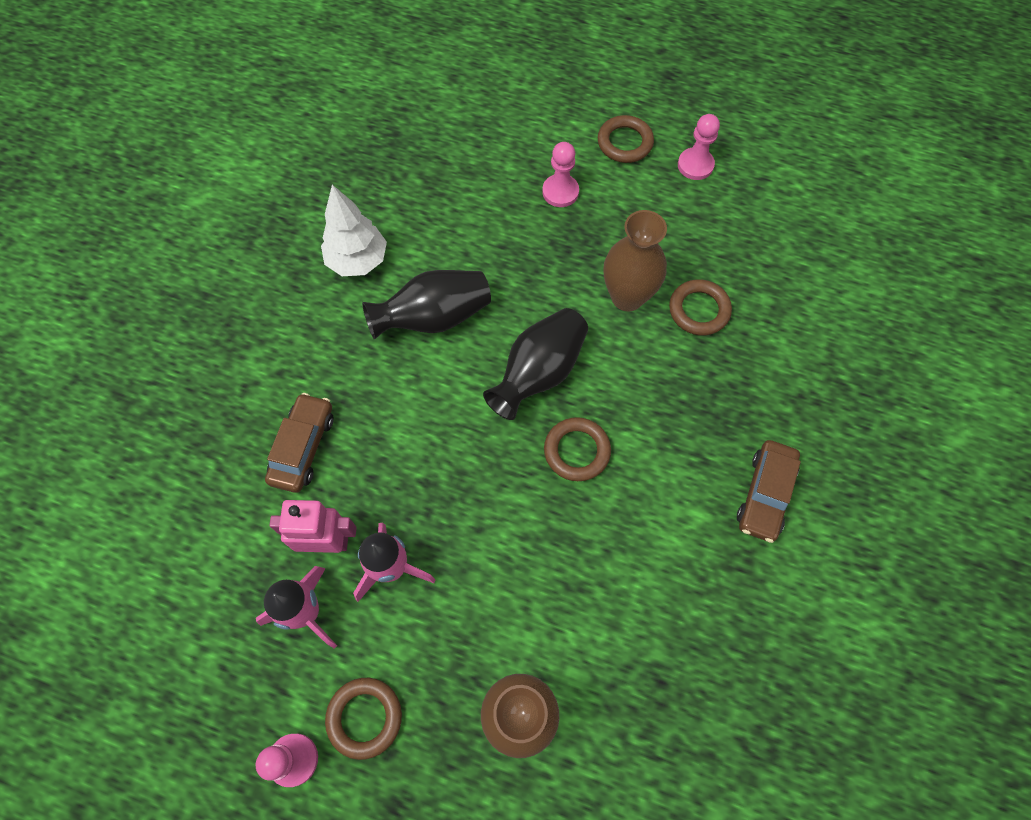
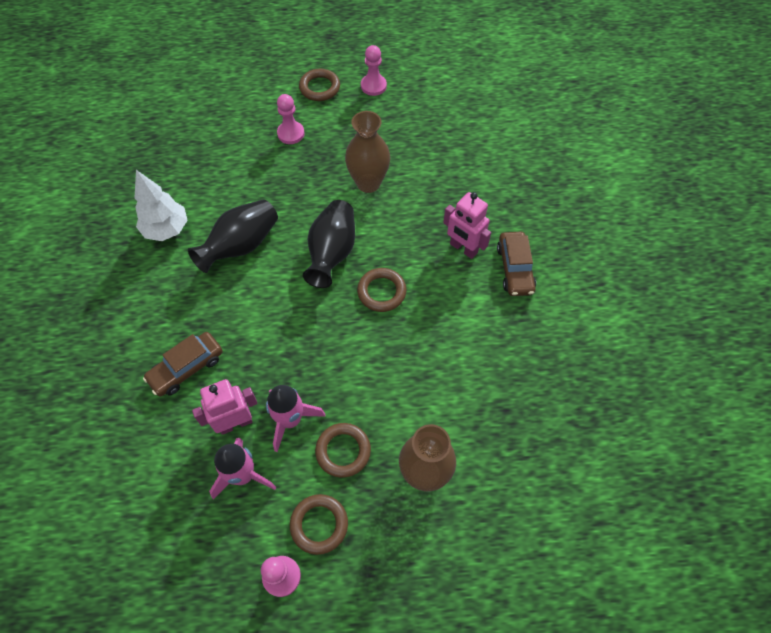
camera: 25 degrees left, 5 degrees down
brown car [265,393,333,493] -> brown car turned 120 degrees counterclockwise [143,332,223,396]
brown ring [669,279,732,336] -> brown ring moved to [315,423,371,478]
none -> pink robot [443,192,491,259]

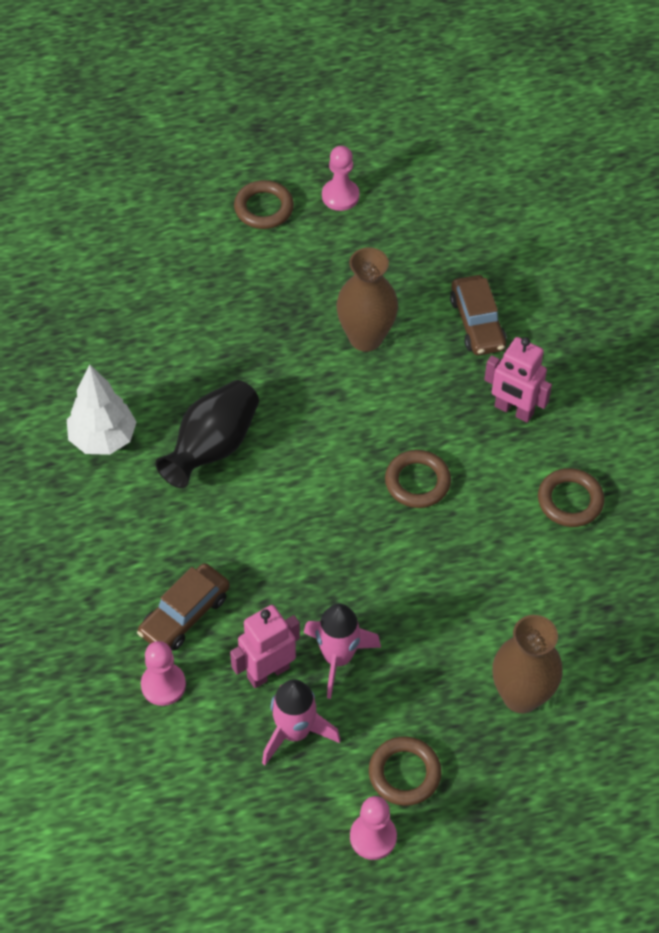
camera: 10 degrees left, 5 degrees down
pink pawn [277,94,305,144] -> pink pawn moved to [141,641,186,706]
black vase [303,200,355,288] -> none
brown ring [315,423,371,478] -> brown ring moved to [538,468,604,527]
brown car [497,232,536,296] -> brown car moved to [450,275,506,355]

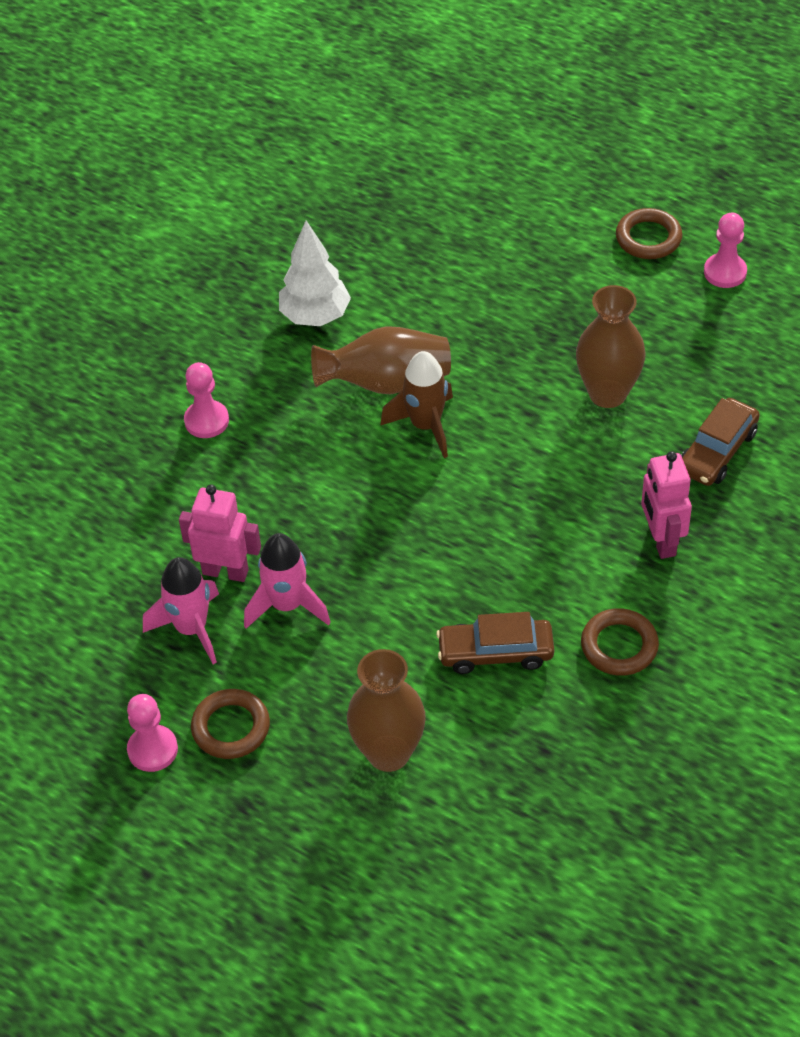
camera: 50 degrees right, 5 degrees down
brown car [137,563,230,651] -> brown car moved to [436,612,554,674]
pink pawn [141,641,186,706] -> pink pawn moved to [184,362,229,438]
black vase [156,380,259,488] -> brown vase [311,326,451,394]
brown ring [385,450,451,508] -> none
none -> brown rocket [380,351,453,458]

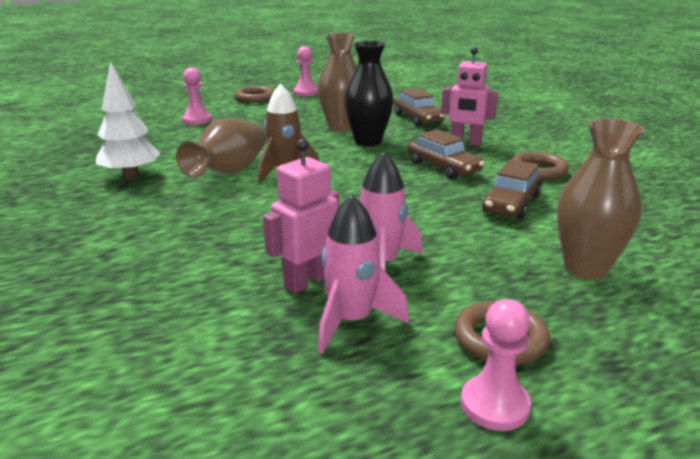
camera: 60 degrees left, 25 degrees down
pink pawn [184,362,229,438] -> pink pawn moved to [182,67,212,125]
none -> black vase [344,41,394,146]
none -> brown car [407,129,484,179]

